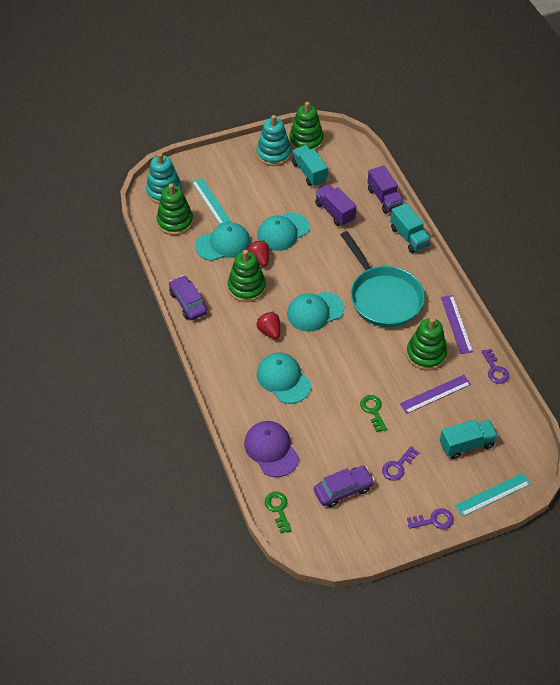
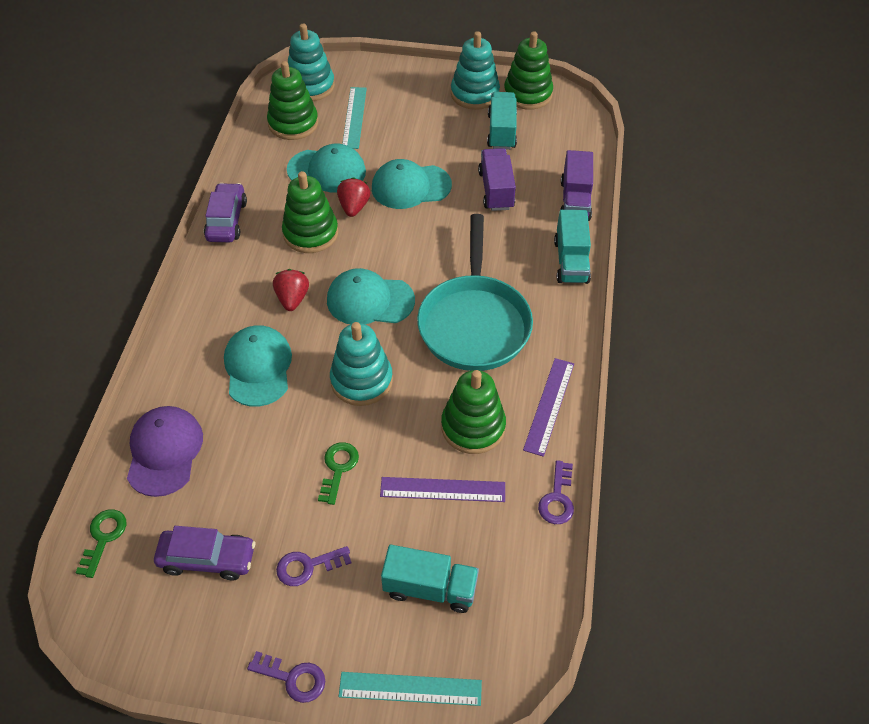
camera: 30 degrees right, 0 degrees up
none -> turquoise stacking toy [330,322,393,406]

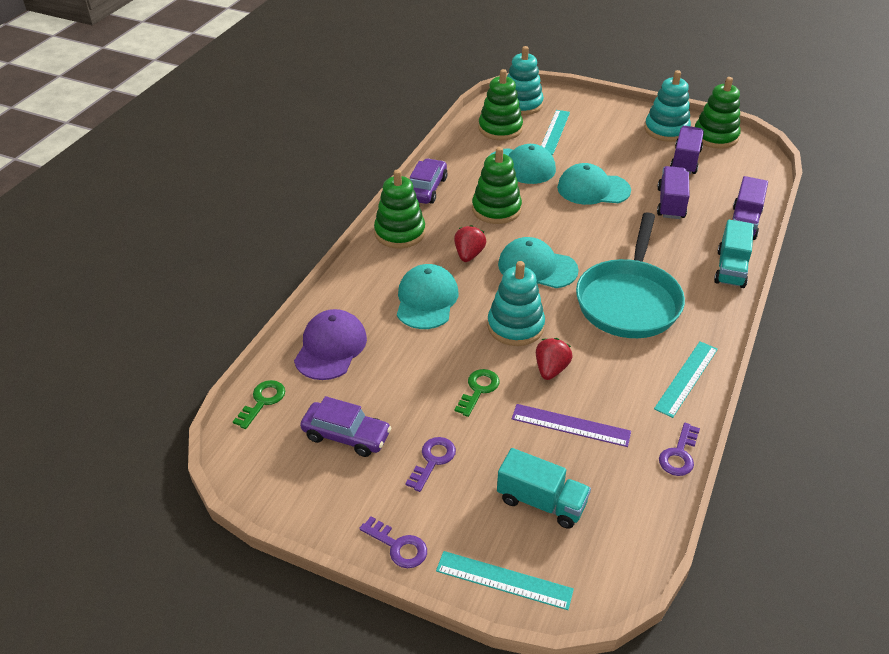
camera: 15 degrees right, 10 degrees down
purple key [276,546,351,586] -> purple key turned 120 degrees clockwise [405,437,456,492]
red strawberry [337,177,371,217] -> red strawberry moved to [536,338,573,380]
green stacking toy [441,370,506,454] -> green stacking toy moved to [374,169,425,248]
turquoise truck [487,92,517,150] -> purple truck [670,126,704,174]
purple ruler [523,358,574,457] -> turquoise ruler [654,341,718,418]

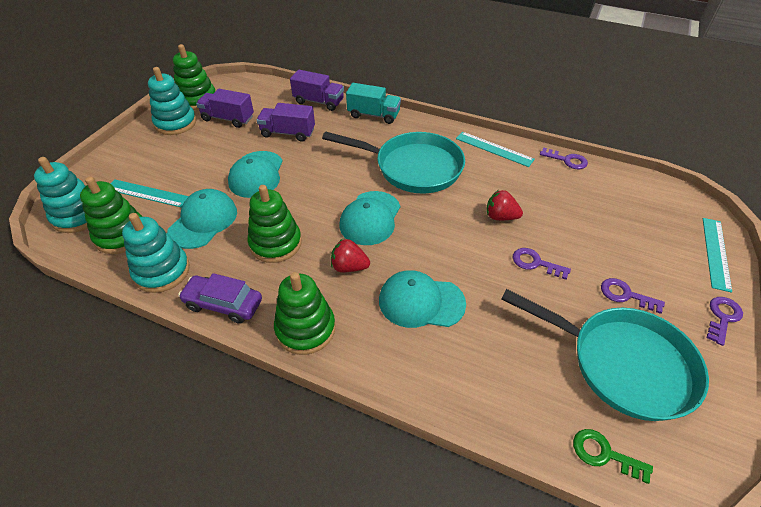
camera: 90 degrees left, 5 degrees up
purple cap [294,309,367,380] -> none
purple car [300,396,392,457] -> turquoise pan [501,289,709,421]
green key [455,369,500,417] -> purple key [513,248,571,280]
turquoise stacking toy [487,261,545,346] -> turquoise stacking toy moved to [122,213,190,293]
turquoise truck [497,448,591,529] -> none
purple ruler [512,404,631,447] -> none

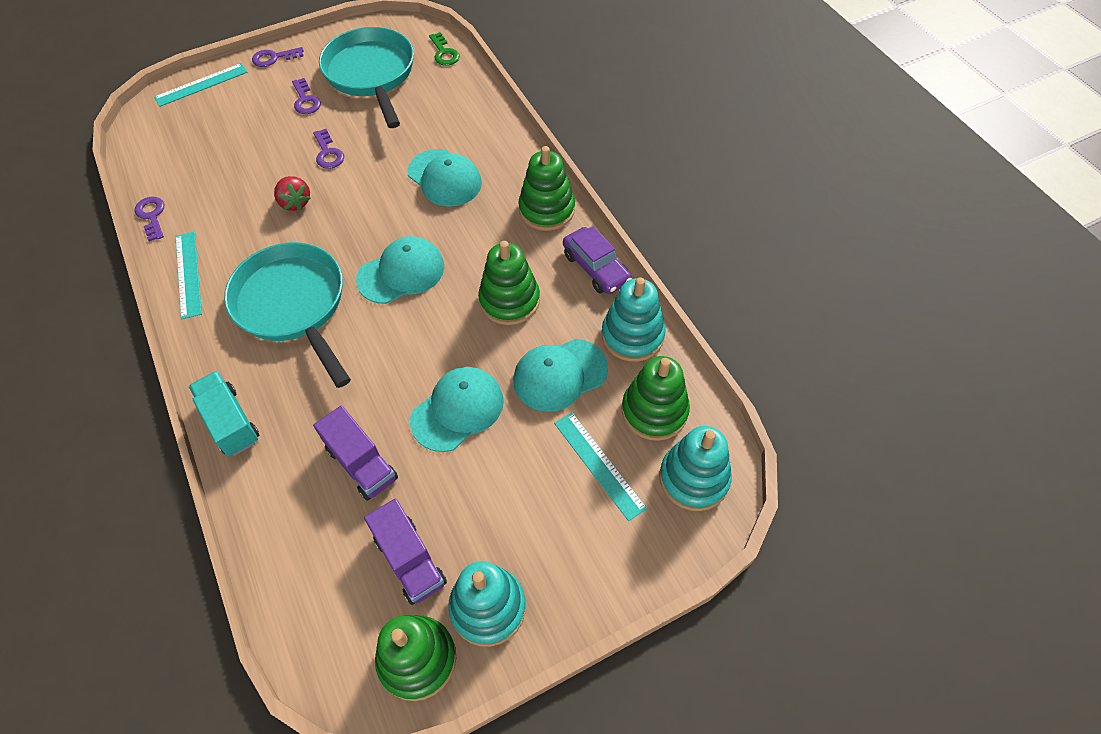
camera: 140 degrees left, 10 degrees up
purple truck [290,70,344,111] -> none
red strawberry [331,239,370,272] -> none

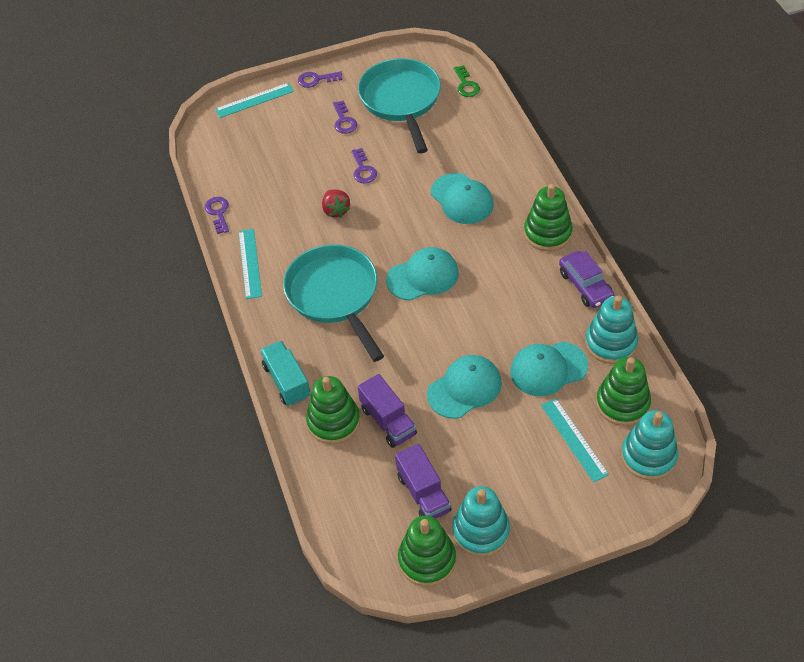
camera: 10 degrees right, 5 degrees down
green stacking toy [478,241,540,325] -> green stacking toy moved to [306,376,360,444]

